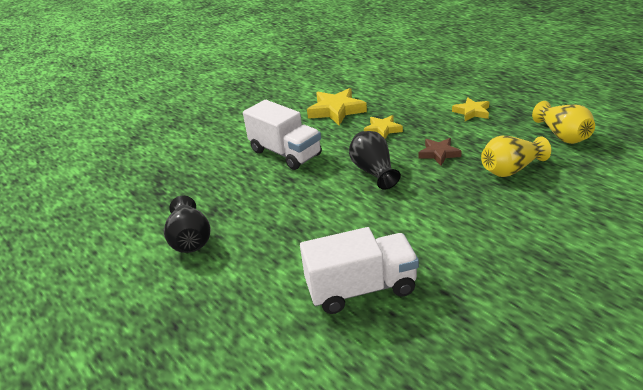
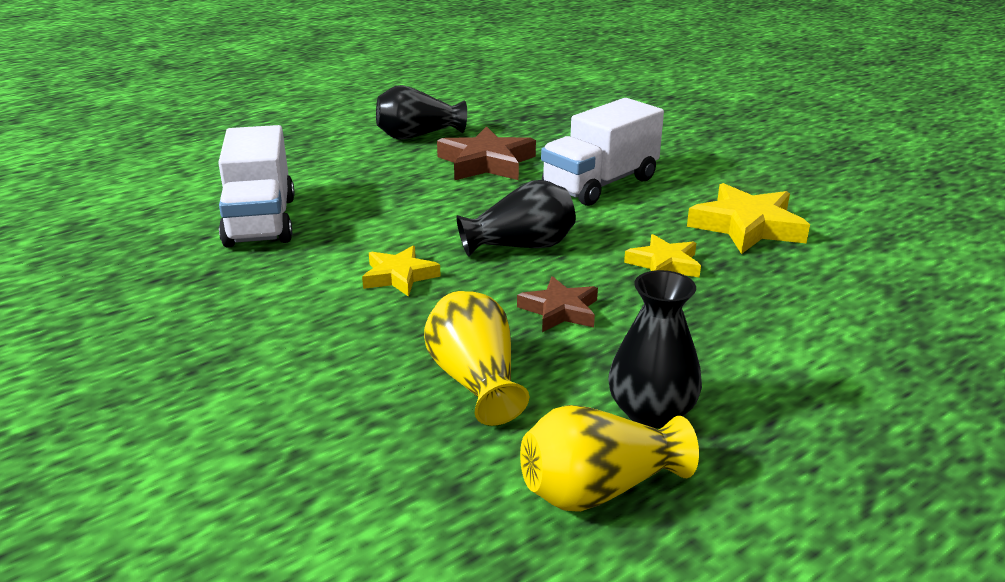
camera: 90 degrees right, 5 degrees down
yellow star [452,97,489,121] -> yellow star moved to [362,246,441,297]
none -> brown star [437,126,536,181]
none -> black vase [608,270,702,428]

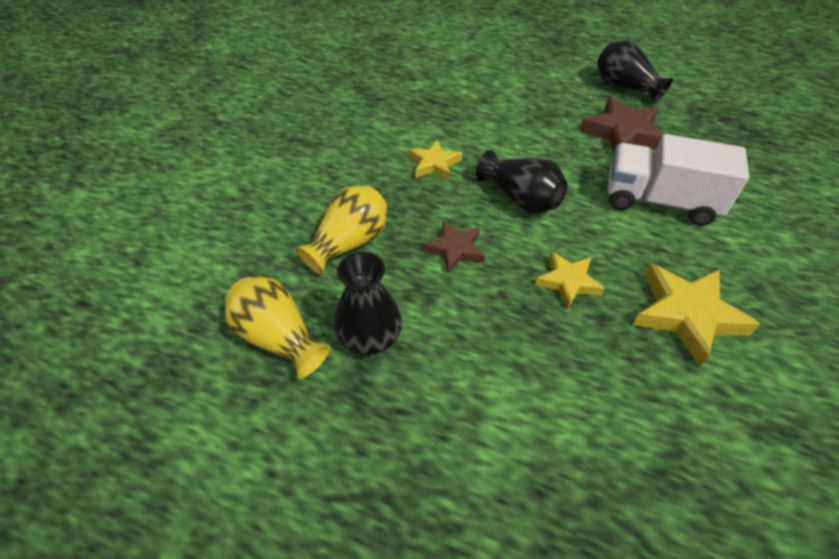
camera: 60 degrees right, 20 degrees up
white truck [218,125,295,248] -> none

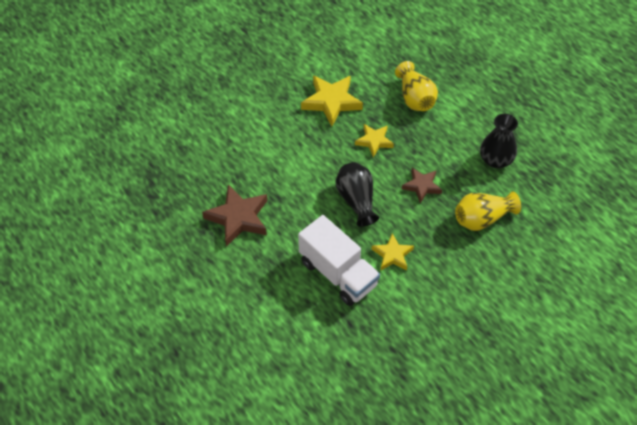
camera: 150 degrees left, 5 degrees up
yellow vase [225,277,330,379] -> yellow vase moved to [395,61,438,111]
black vase [597,40,673,103] -> none
white truck [607,134,749,226] -> white truck moved to [298,215,380,306]

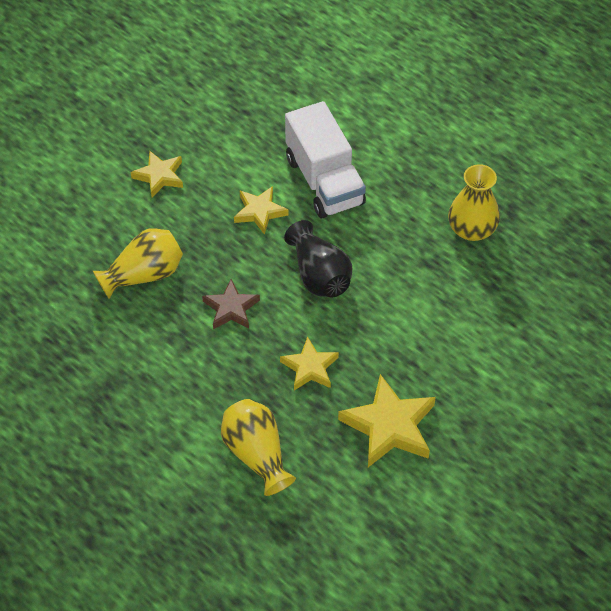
camera: 170 degrees right, 0 degrees up
brown star [202,185,267,247] -> yellow vase [448,164,500,241]
white truck [298,215,380,306] -> white truck turned 150 degrees counterclockwise [285,101,366,218]
black vase [480,114,518,168] -> none
none -> yellow star [131,150,183,197]

